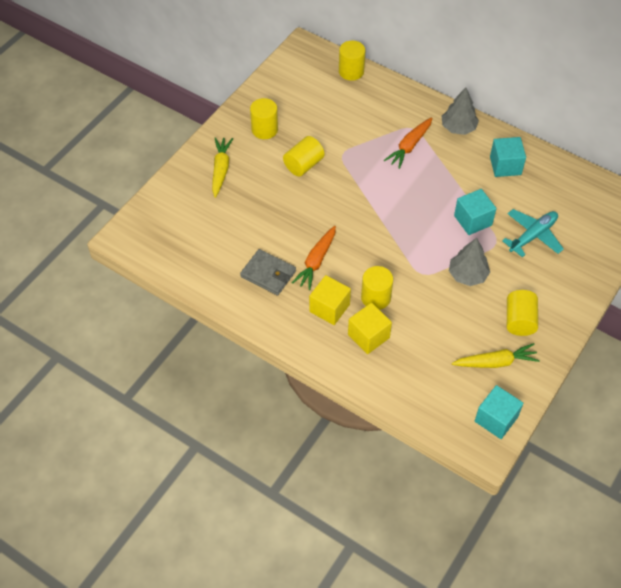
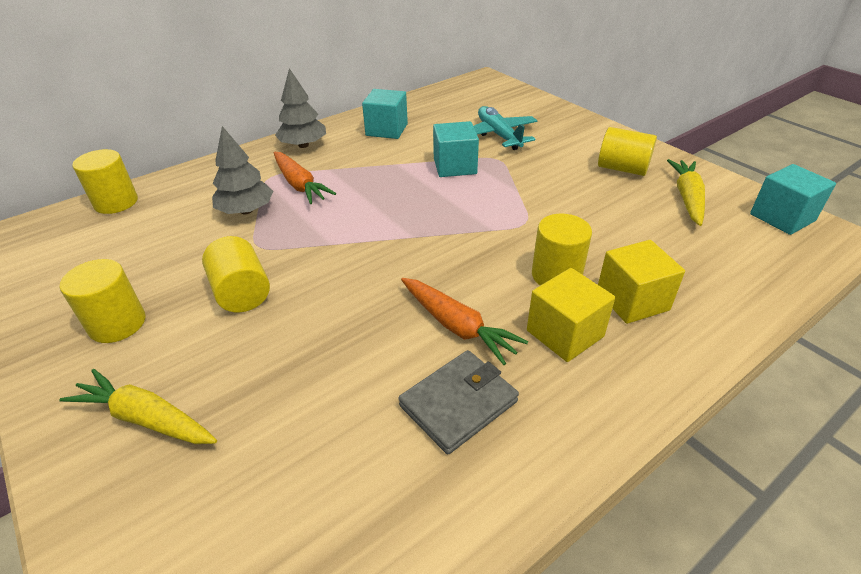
camera: 70 degrees left, 15 degrees down
grey tree [449,238,490,286] -> grey tree moved to [212,126,273,214]

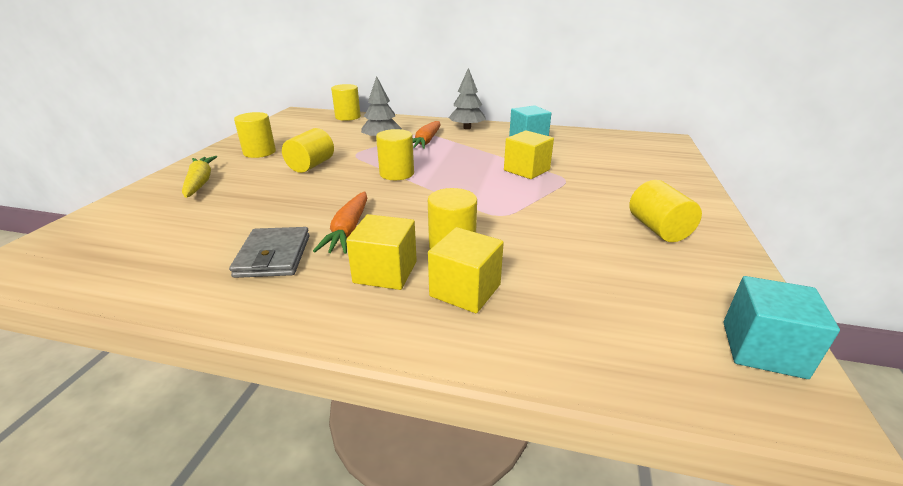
camera: 50 degrees right, 10 degrees down
grey wallet [399,350,519,454] -> grey wallet turned 75 degrees clockwise [229,227,310,278]
turquoise cube [433,121,479,177] -> yellow cube [504,130,554,179]
turquoise plane [473,106,537,150] -> none
yellow carrot [667,159,705,226] -> none
none -> yellow cylinder [376,129,414,180]

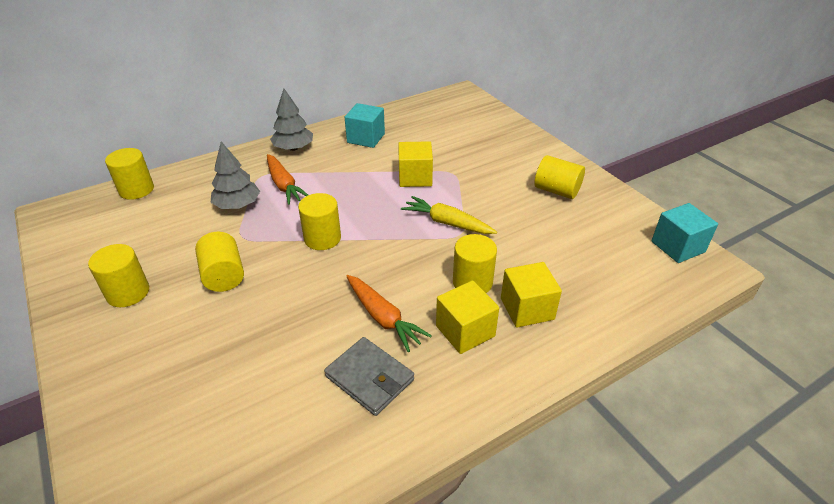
camera: 45 degrees left, 10 degrees up
yellow carrot [182,156,218,198] -> yellow carrot moved to [401,196,497,234]

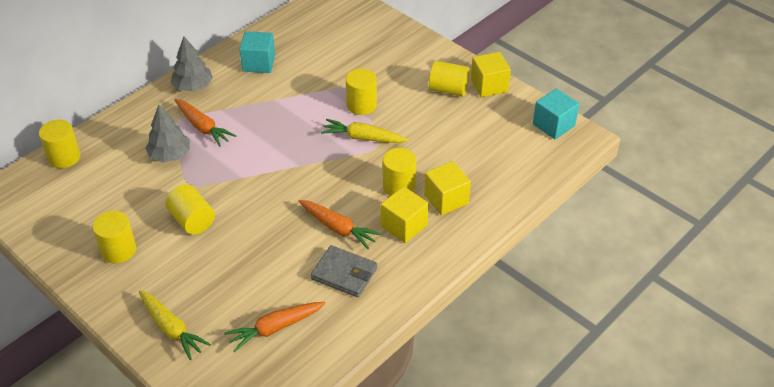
camera: 15 degrees left, 5 degrees up
yellow cylinder [298,193,341,250] -> yellow cylinder moved to [346,69,377,115]
yellow cube [398,141,433,187] -> yellow cube moved to [471,52,511,97]
none -> yellow carrot [139,290,211,360]
none -> orange carrot [224,302,325,352]

